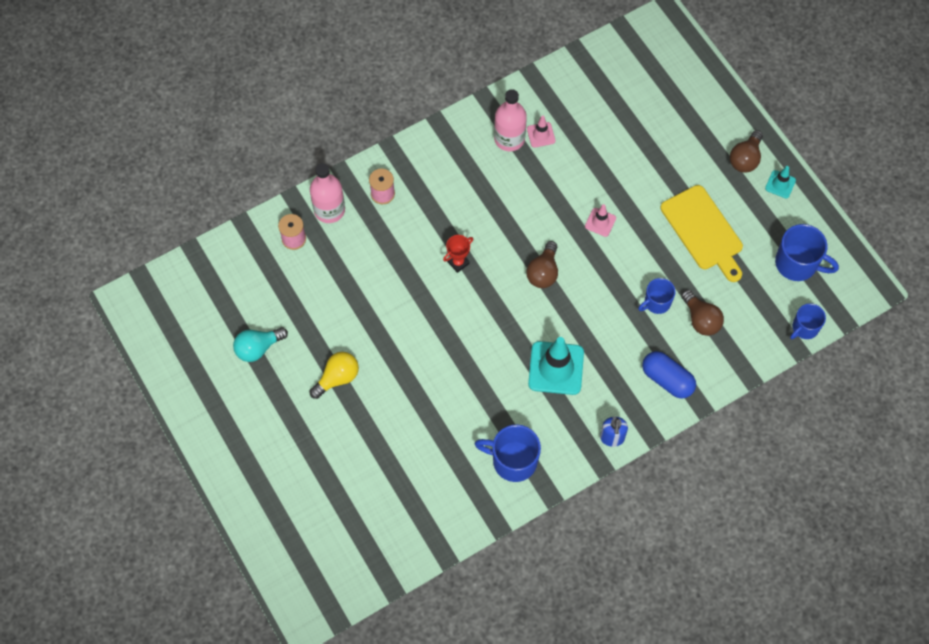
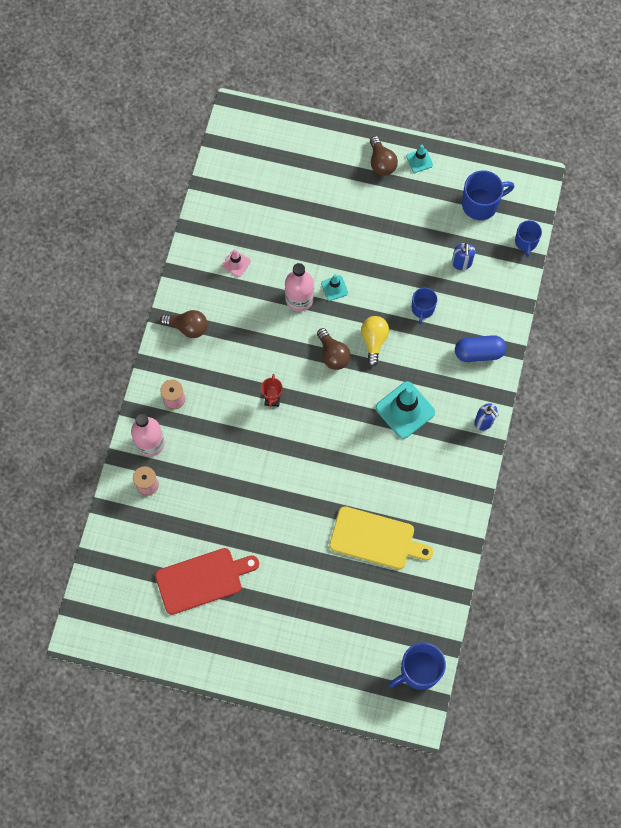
camera: 45 degrees left, 5 degrees up
turquoise light bulb [233,327,288,362] -> red cutting board [155,548,259,615]
yellow light bulb [310,352,359,399] -> yellow light bulb moved to [361,316,389,367]
blue mug [475,425,541,482] -> blue mug moved to [389,642,446,690]
pink bottle [494,89,527,151] -> pink bottle moved to [285,263,314,312]
pink traffic cone [585,204,616,237] -> turquoise traffic cone [321,274,348,301]
yellow cutting board [660,185,743,282] -> yellow cutting board moved to [329,506,433,569]
brown light bulb [681,290,724,336] -> brown light bulb moved to [160,310,207,338]
none -> blue soap dispenser [452,243,475,270]

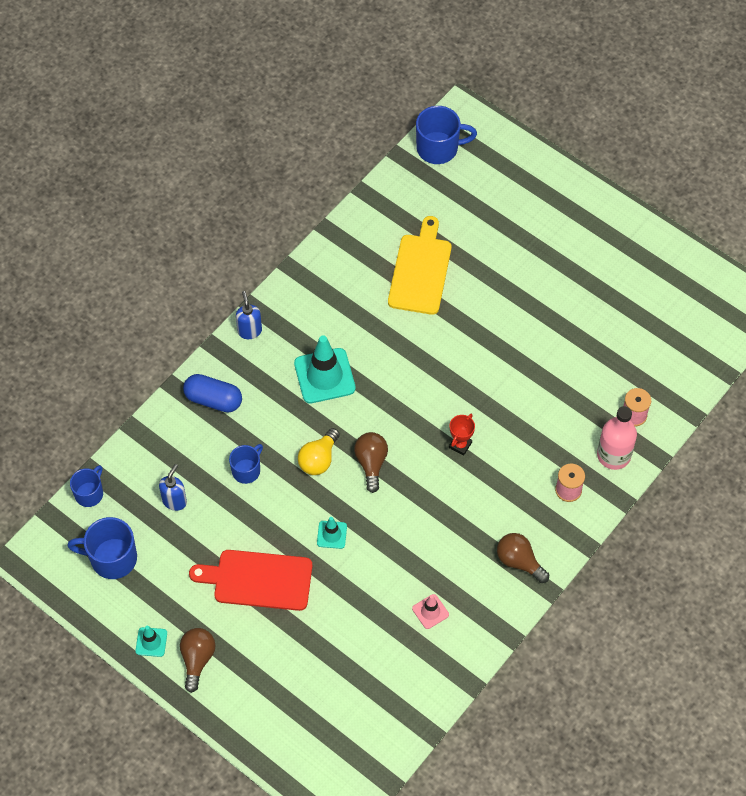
camera: 155 degrees left, 10 degrees down
red cutting board [155,548,259,615] -> red cutting board moved to [189,550,312,611]
pink bottle [285,263,314,312] -> none
yellow cutting board [329,506,433,569] -> yellow cutting board turned 60 degrees clockwise [388,216,452,315]

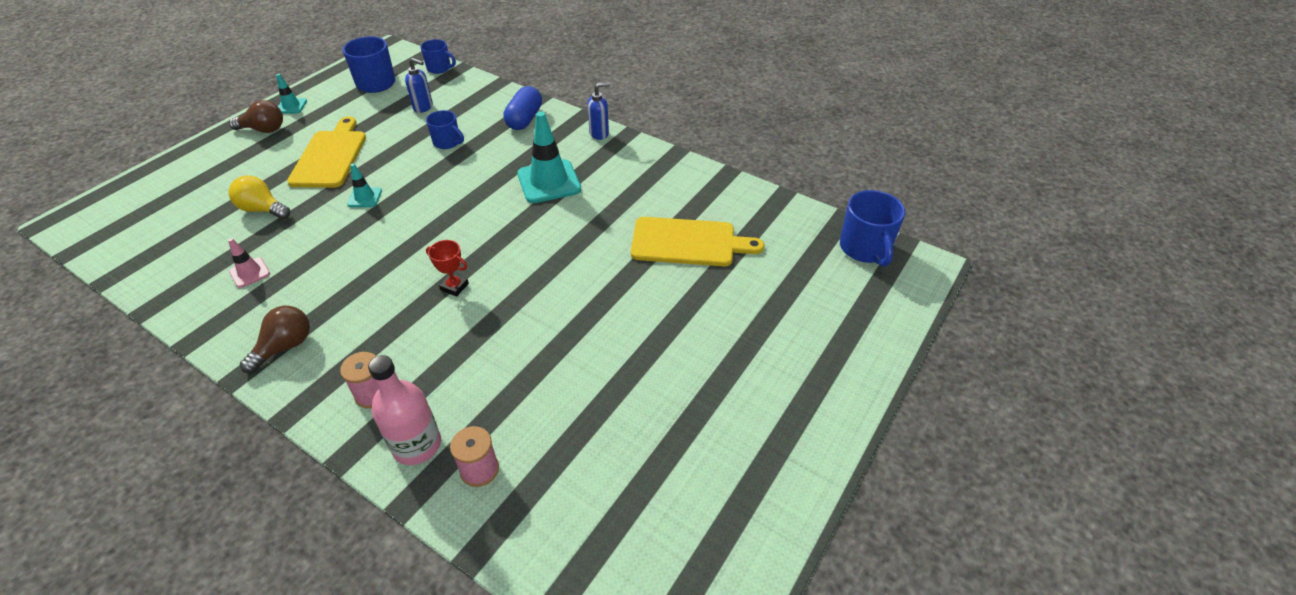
camera: 85 degrees right, 15 degrees down
red cutting board [189,550,312,611] -> yellow cutting board [287,116,366,188]
yellow light bulb [298,428,340,475] -> yellow light bulb moved to [228,175,290,219]
brown light bulb [354,432,388,493] -> none

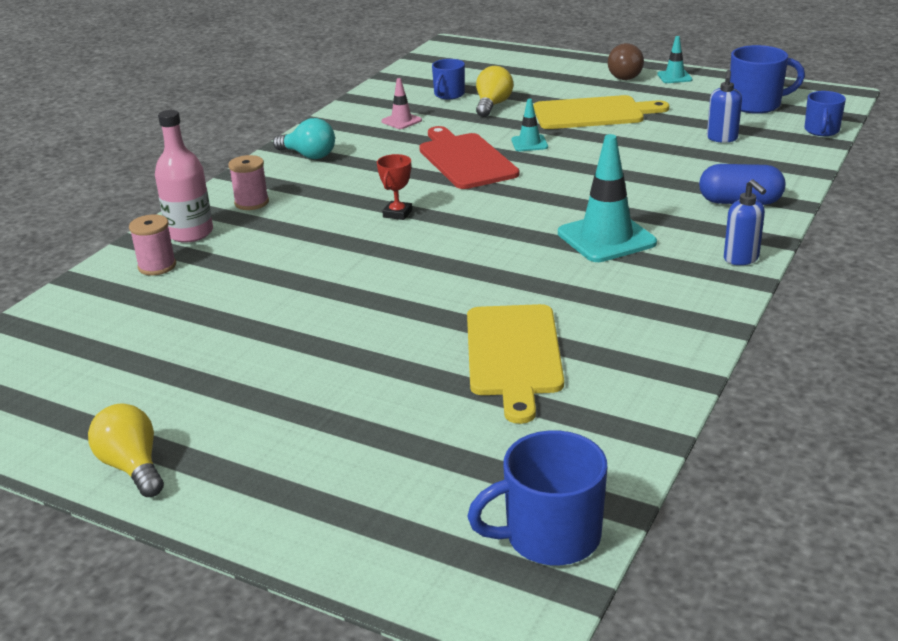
camera: 85 degrees right, 15 degrees down
brown light bulb [240,306,310,373] -> turquoise light bulb [273,118,335,159]
blue mug [426,110,464,149] -> blue mug moved to [432,59,465,99]
none -> yellow light bulb [88,403,164,497]
none -> red cutting board [419,126,519,189]

